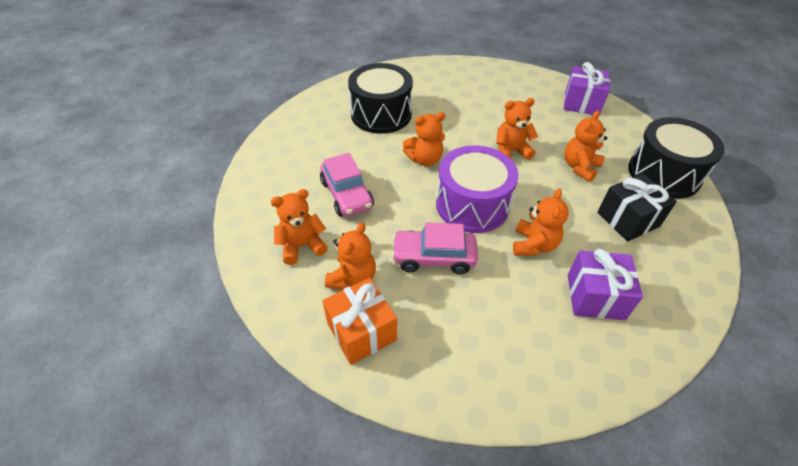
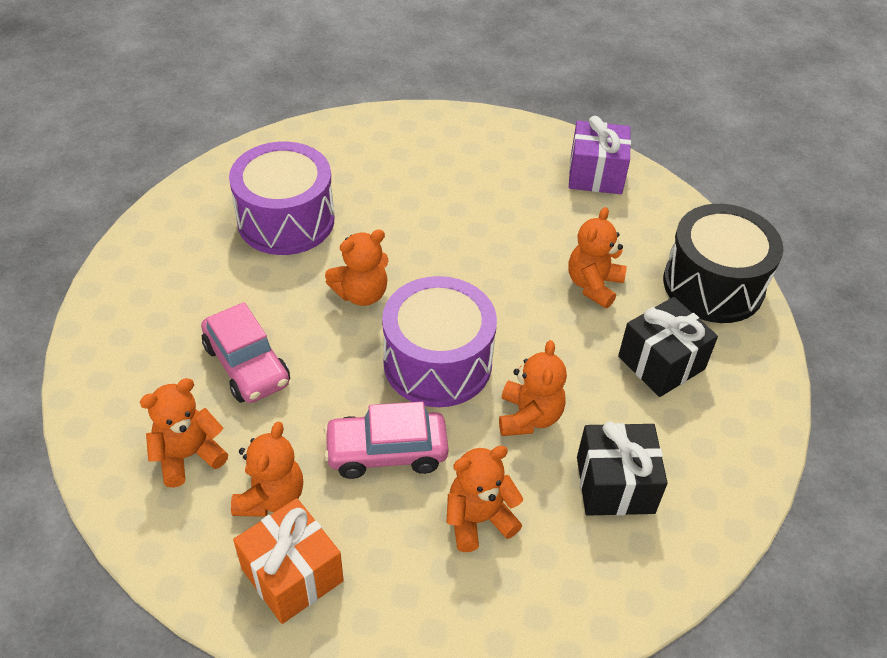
camera: 10 degrees left, 0 degrees up
black drum [348,63,413,134] -> purple drum [229,141,334,255]
orange teddy bear [496,98,538,160] -> orange teddy bear moved to [446,446,524,552]
purple gift [568,249,643,320] -> black gift [577,421,668,516]

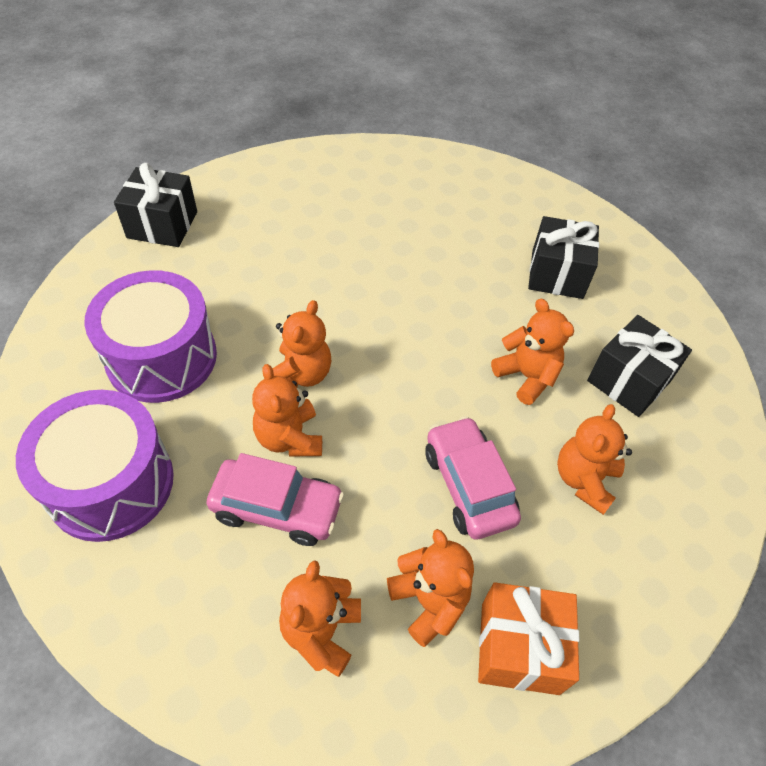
camera: 45 degrees left, 5 degrees up
pink car [323,402,449,479] -> pink car turned 120 degrees clockwise [426,416,521,540]
purple drum [382,276,497,407] -> purple drum moved to [16,390,174,542]
orange teddy bear [568,207,627,308] -> orange teddy bear moved to [252,364,322,457]
purple gift [569,116,631,194] -> none
black drum [663,204,783,323] -> none
none -> black gift [114,163,197,247]

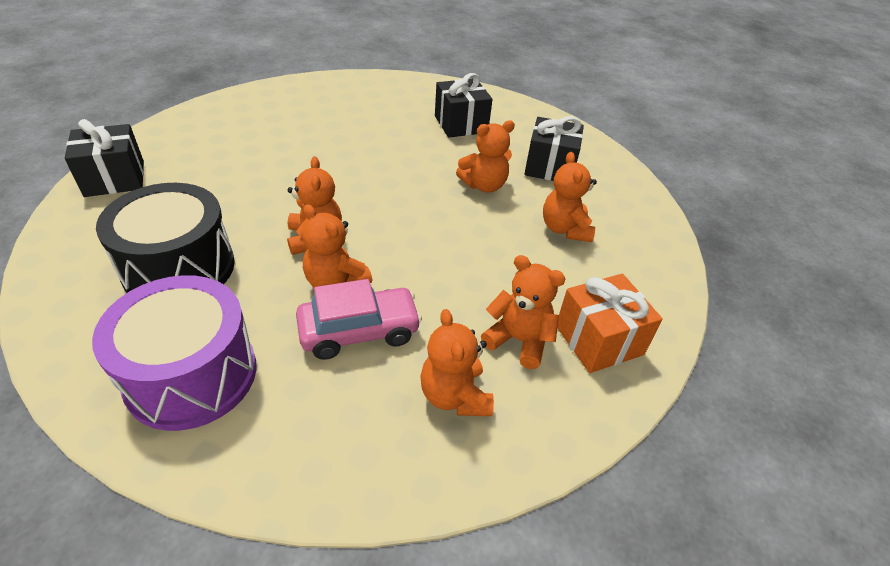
camera: 30 degrees left, 10 degrees down
purple drum [84,270,217,403] -> black drum [96,183,235,293]
pink car [426,416,521,540] -> none
orange teddy bear [491,299,574,405] -> orange teddy bear turned 135 degrees clockwise [456,120,515,193]

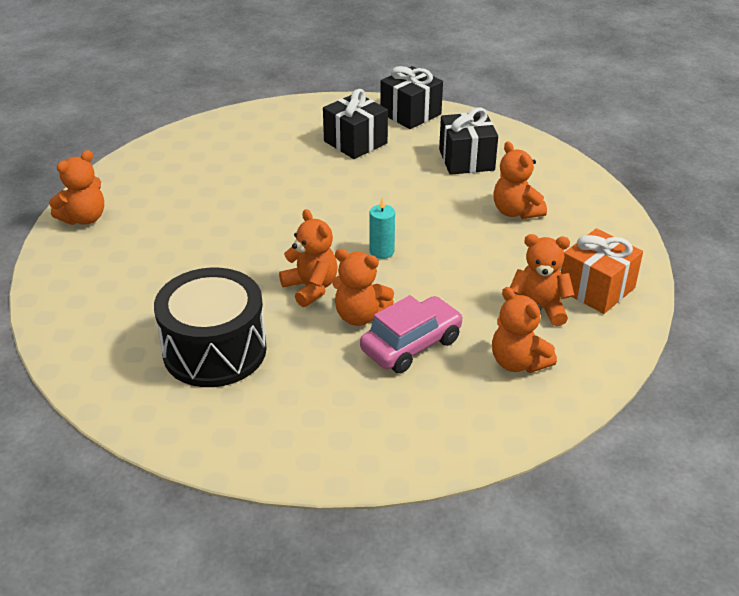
camera: 20 degrees left, 5 degrees down
black gift [65,119,144,197] -> black gift moved to [380,66,443,129]
purple drum [92,275,256,431] -> none
orange teddy bear [456,120,515,193] -> orange teddy bear moved to [49,150,104,225]
none -> turquoise candle [370,197,395,259]

